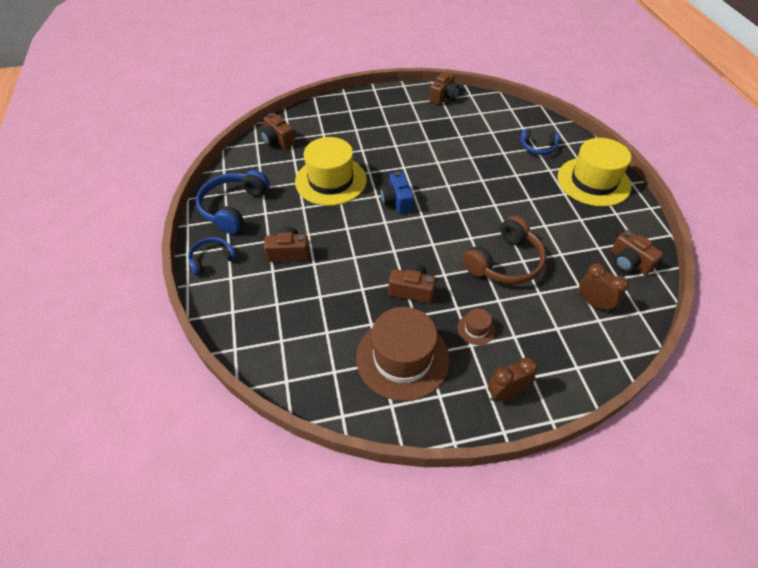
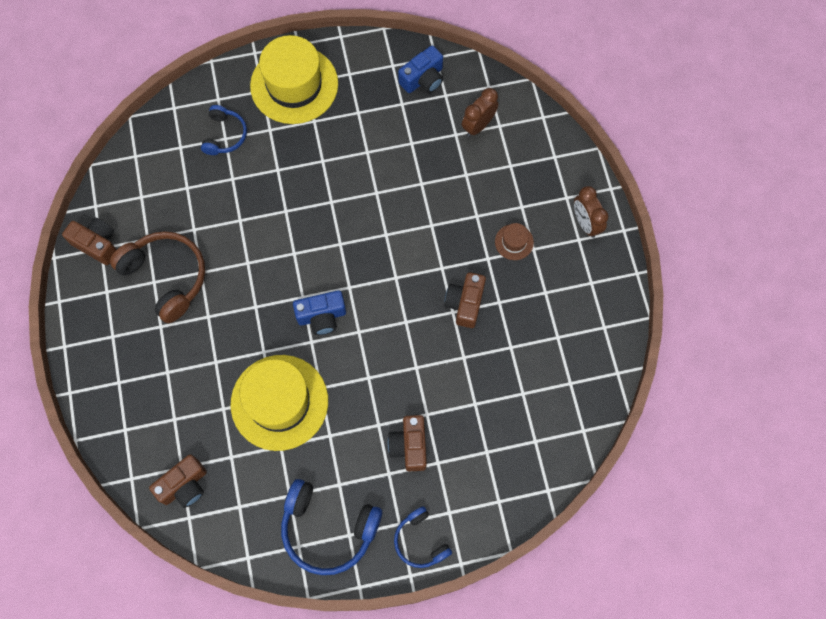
camera: 90 degrees left, 20 degrees up
brown hat [356,307,450,401] -> none
brown headphones [463,216,546,285] -> brown headphones moved to [110,231,205,323]
brown camera [611,230,663,275] -> blue camera [398,46,443,93]

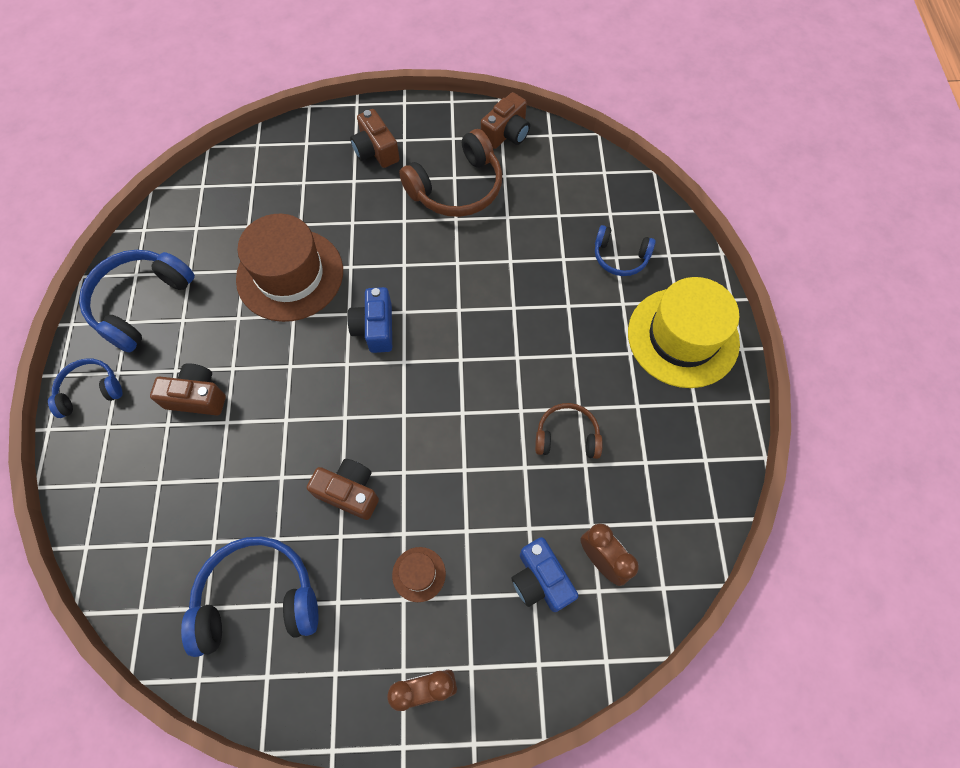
camera: 100 degrees right, 5 degrees down
brown camera [149,454,207,508] -> brown camera moved to [350,109,400,168]
yellow hat [231,355,328,451] -> brown hat [236,214,343,322]
blue camera [398,46,443,93] -> blue camera moved to [511,537,578,612]
none -> blue headphones [181,537,318,657]
none -> brown headphones [535,403,603,459]

